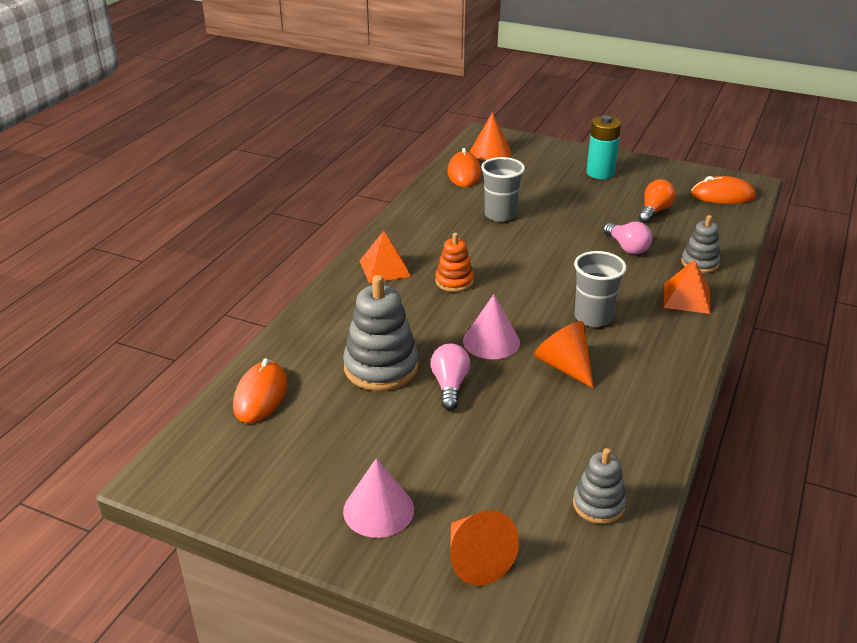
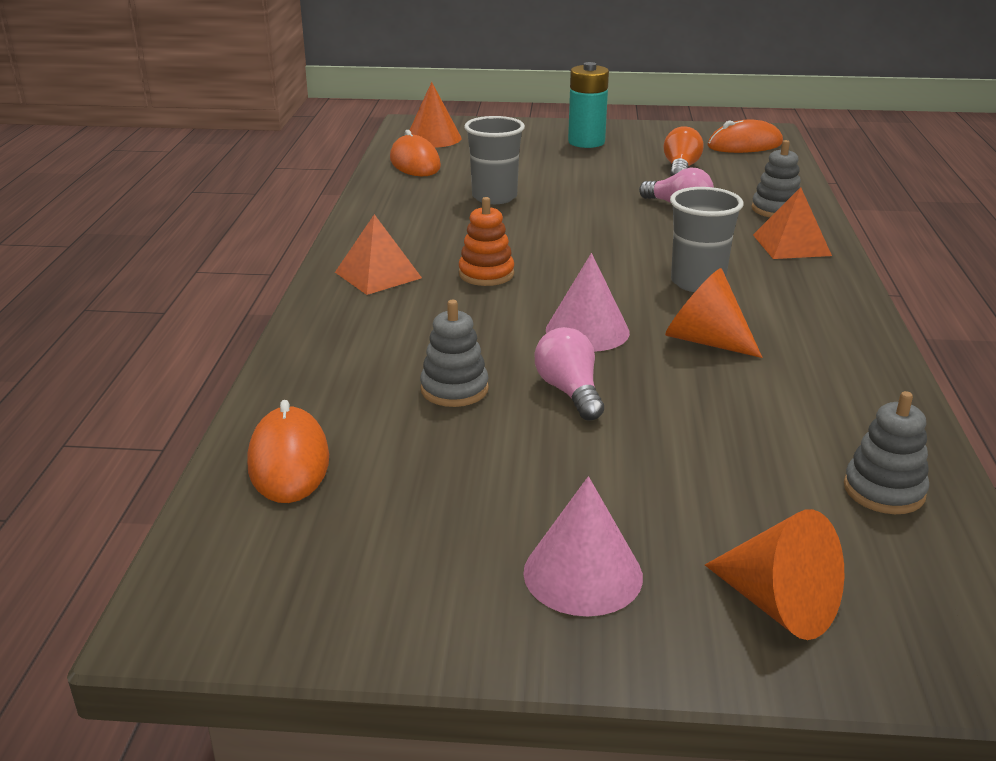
camera: 20 degrees left, 5 degrees down
grey stacking toy [343,275,419,391] -> grey stacking toy [420,300,489,407], size x0.58

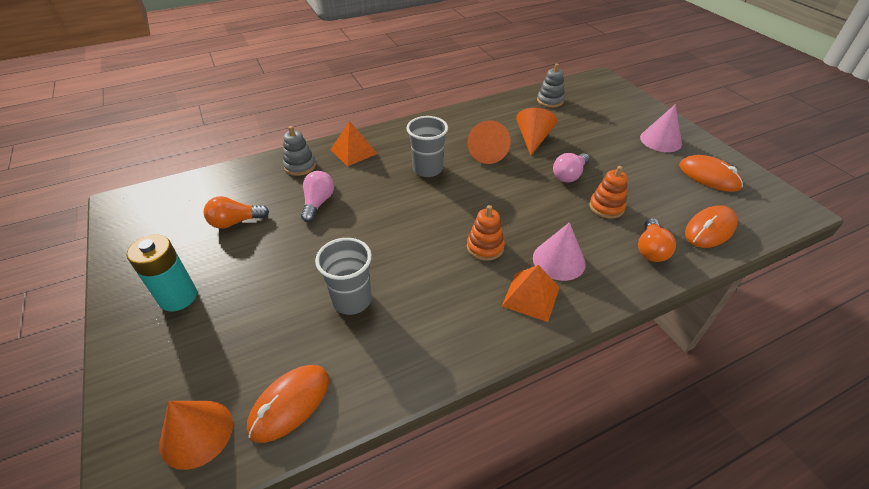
camera: 120 degrees left, 15 degrees up
grey stacking toy [420,300,489,407] -> orange stacking toy [589,166,628,219]
pink cone [546,253,630,352] -> pink cone moved to [533,222,586,281]
orange cone [705,509,844,640] -> orange cone moved to [516,108,557,156]
orange mouse [707,119,783,153] -> orange mouse moved to [679,155,743,192]
none -> orange light bulb [638,218,676,262]

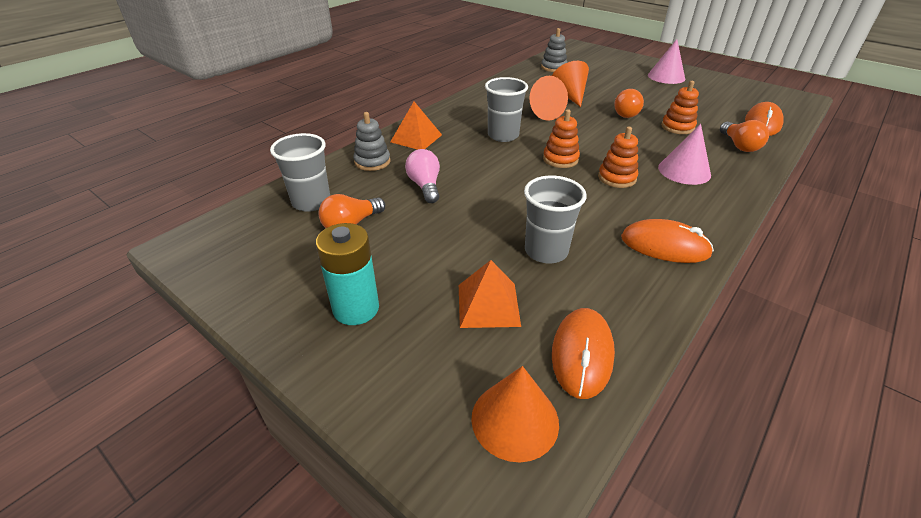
camera: 25 degrees left, 5 degrees down
orange pyramid [502,265,560,322] -> orange pyramid moved to [459,260,521,328]
pink light bulb [553,153,590,182] -> orange light bulb [614,89,644,118]
orange mouse [679,155,743,192] -> orange mouse moved to [621,219,714,263]
none -> grey cup [270,133,330,212]
none -> orange stacking toy [543,109,580,168]

